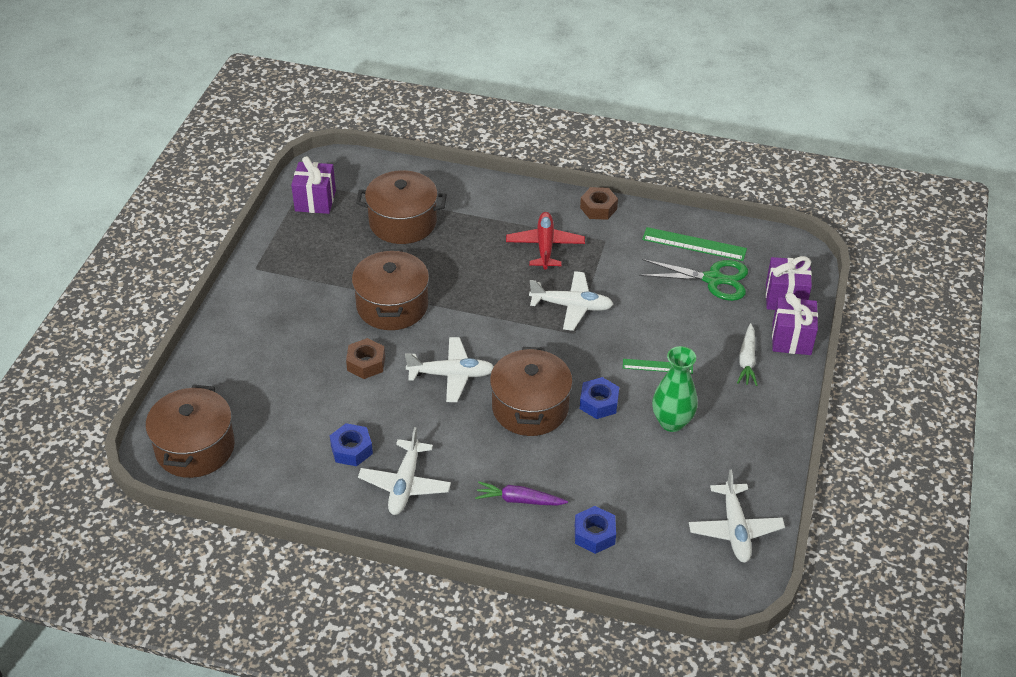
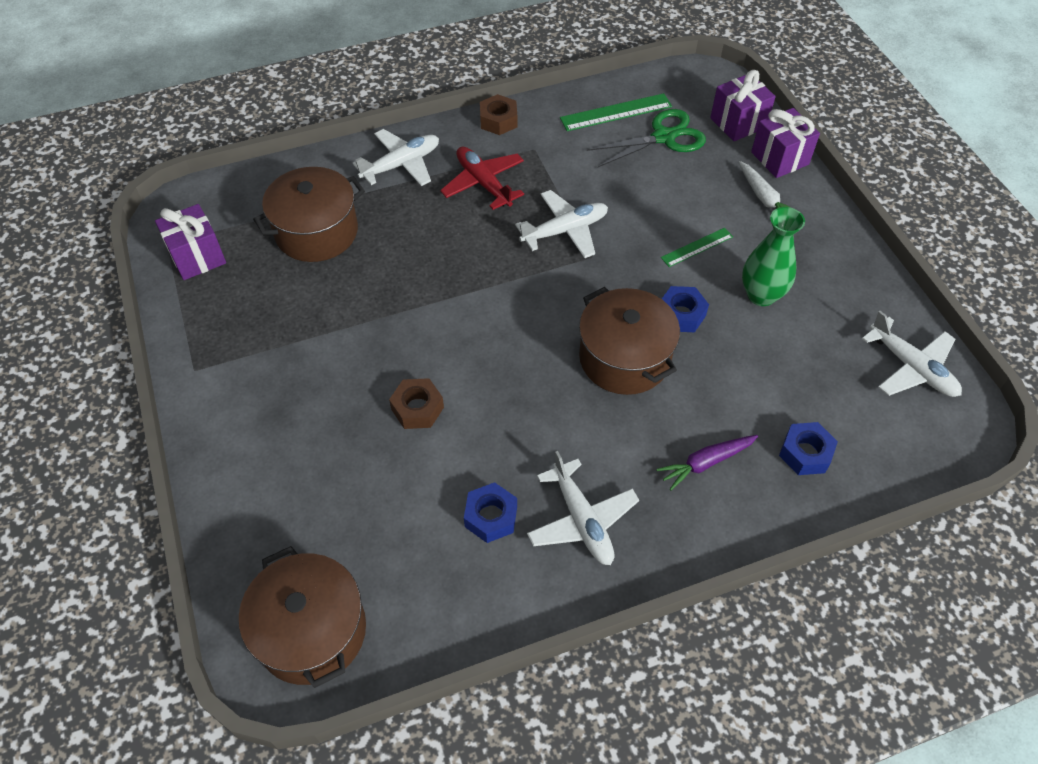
camera: 35 degrees left, 10 degrees up
brown pot [352,249,429,330] -> none
white plane [405,337,494,402] -> white plane moved to [353,129,439,186]

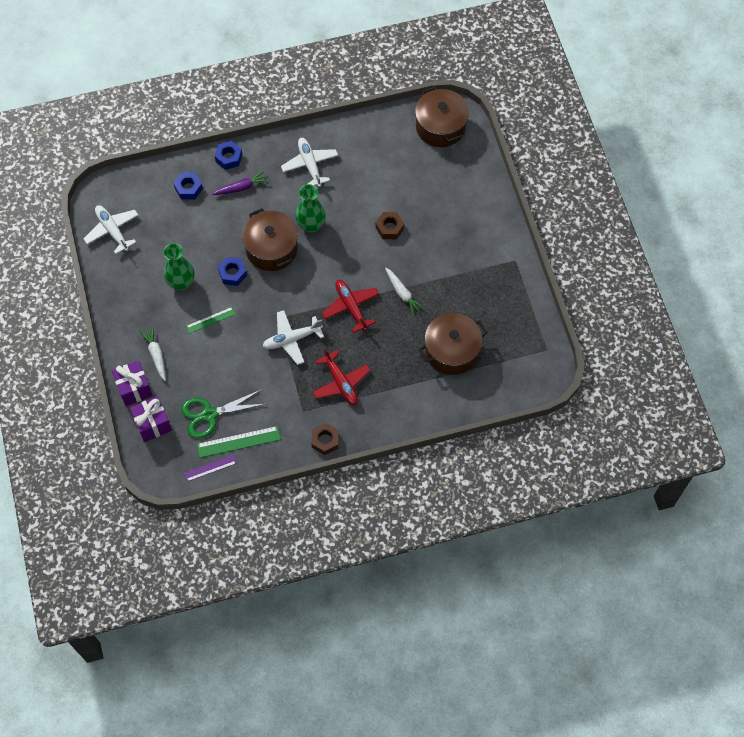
camera: 175 degrees left, 10 degrees up
purple gift [155,204,226,280] -> none
white plane [353,129,439,186] -> none
blue nut [464,482,517,543] -> blue nut moved to [215,141,243,170]
none -> purple ruler [184,455,237,482]
none -> green vase [295,184,326,233]
none -> red plane [322,280,379,333]
none -> white carrot [385,268,425,316]

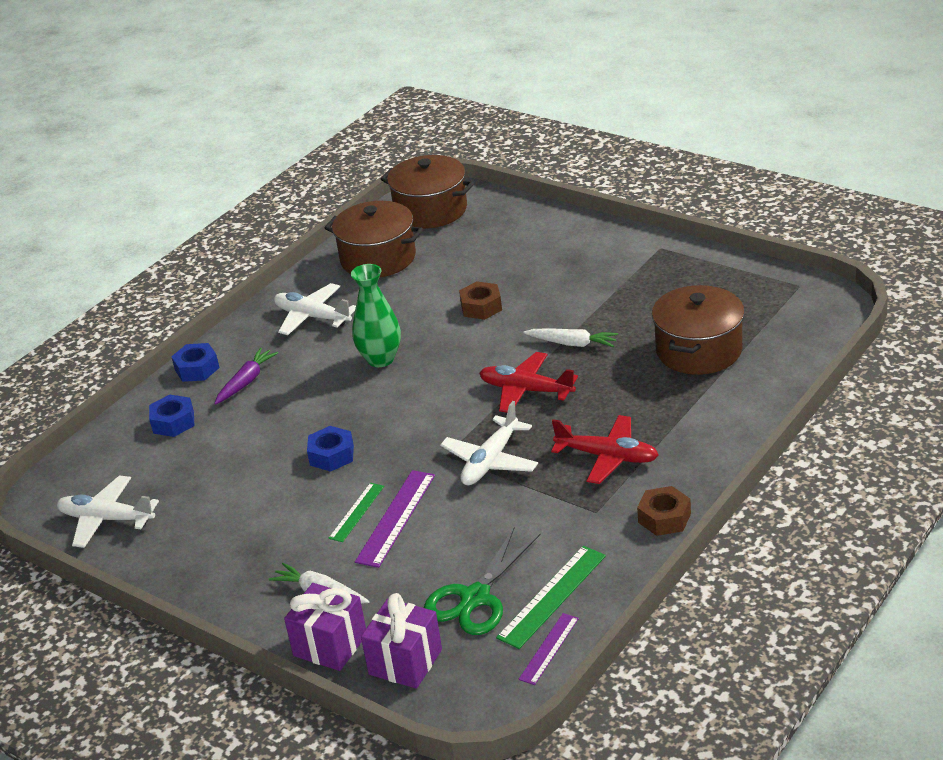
camera: 35 degrees left, 30 degrees down
green vase [163,243,195,291] -> none
brown pot [242,208,298,271] -> brown pot moved to [325,201,423,278]
none -> purple ruler [355,470,435,568]

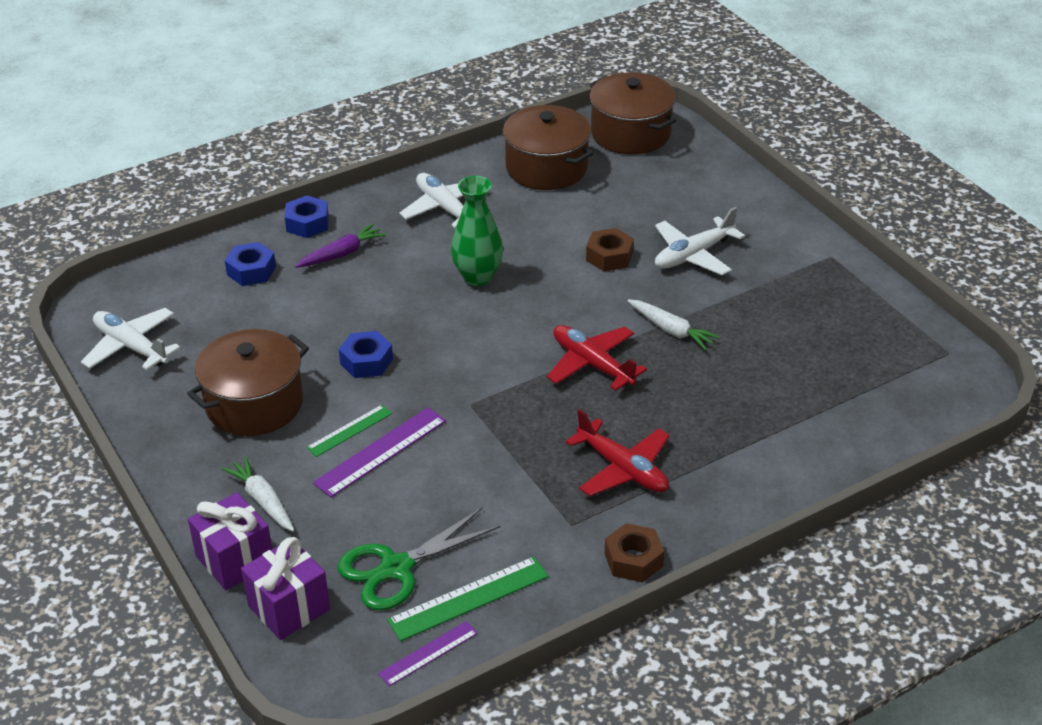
camera: 20 degrees right, 5 degrees up
white plane [440,401,538,485] -> white plane moved to [655,207,745,275]
brown pot [652,285,745,375] -> brown pot moved to [187,329,309,436]

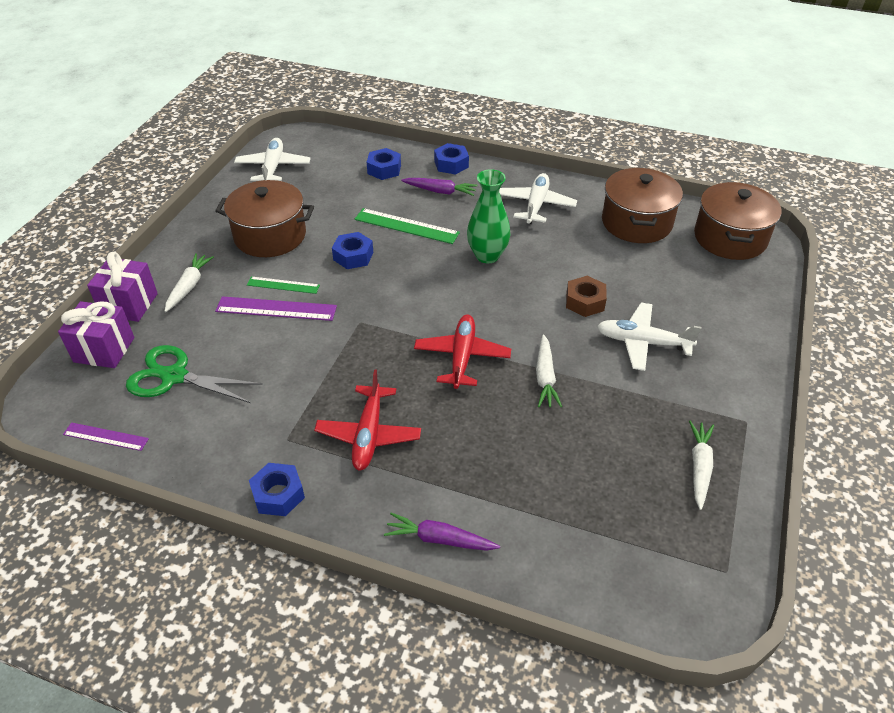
camera: 50 degrees right, 5 degrees up
green ruler [387,556,549,641] -> green ruler moved to [355,208,460,244]
brown nut [605,523,664,583] -> blue nut [249,463,305,516]
none -> purple carrot [384,513,500,551]
none -> white carrot [689,421,714,510]

